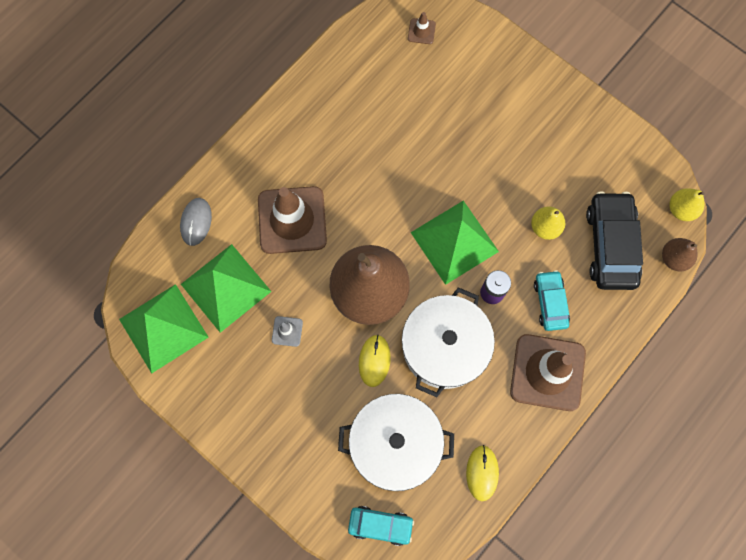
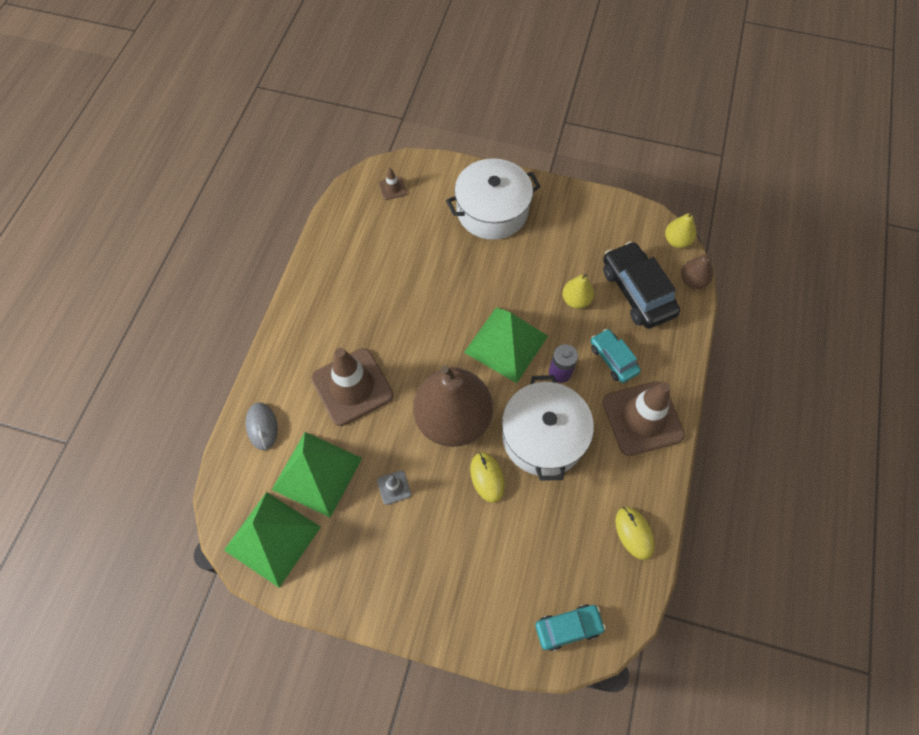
camera: 25 degrees left, 10 degrees down
white pot [338,394,454,491] -> white pot moved to [446,158,541,240]

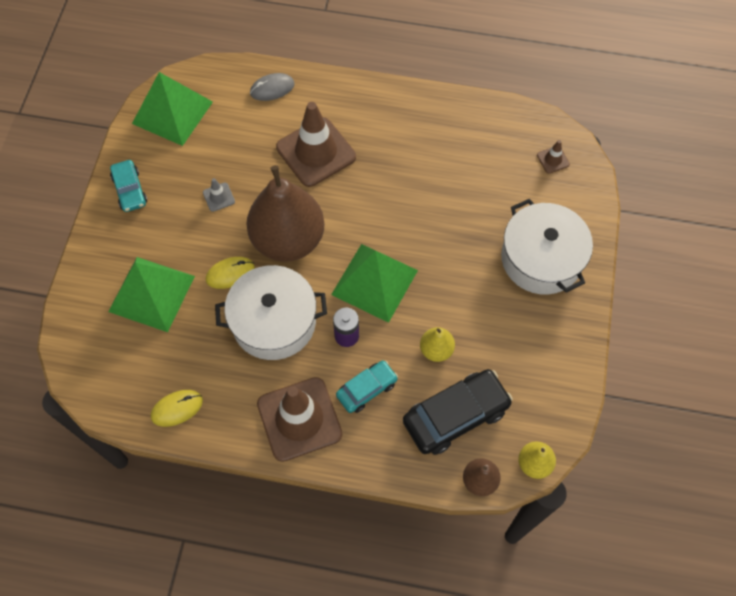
camera: 85 degrees right, 0 degrees up
green pyramid [272,432,362,518] -> green pyramid moved to [108,257,195,332]
turquoise car [535,604,606,651] -> turquoise car moved to [110,160,147,212]

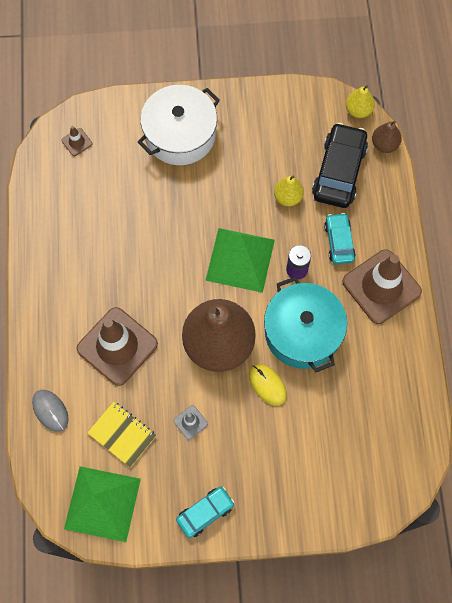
camera: 105 degrees left, 5 degrees up
green pyramid [108,257,195,332] -> none
yellow mouse [151,390,203,427] -> none
white pot [215,265,327,360] -> turquoise pot [264,277,347,372]
turquoise car [336,360,398,413] -> turquoise car turned 45 degrees clockwise [324,213,356,264]
black car [403,369,513,455] -> black car turned 60 degrees clockwise [312,123,368,208]
none -> yellow notebook [87,401,156,468]

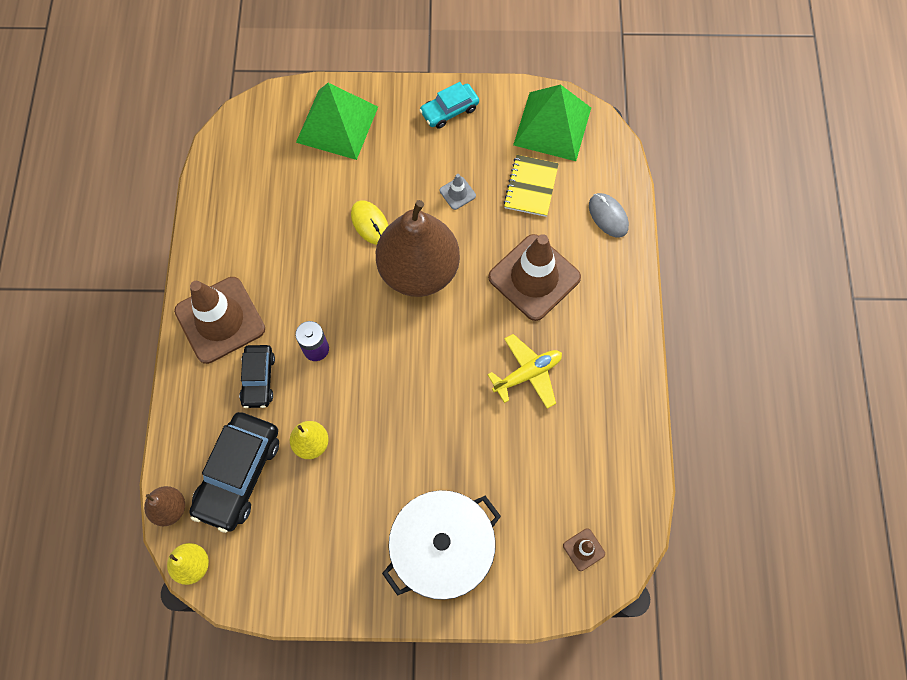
camera: 175 degrees left, 0 degrees up
yellow notebook [87,401,156,468] -> yellow notebook turned 60 degrees clockwise [503,155,559,217]
green pyramid [205,228,275,293] -> green pyramid moved to [296,83,378,160]
turquoise pot [264,277,347,372] -> none
turquoise car [324,213,356,264] -> black car [239,345,275,408]
none -> yellow plane [487,334,562,409]

